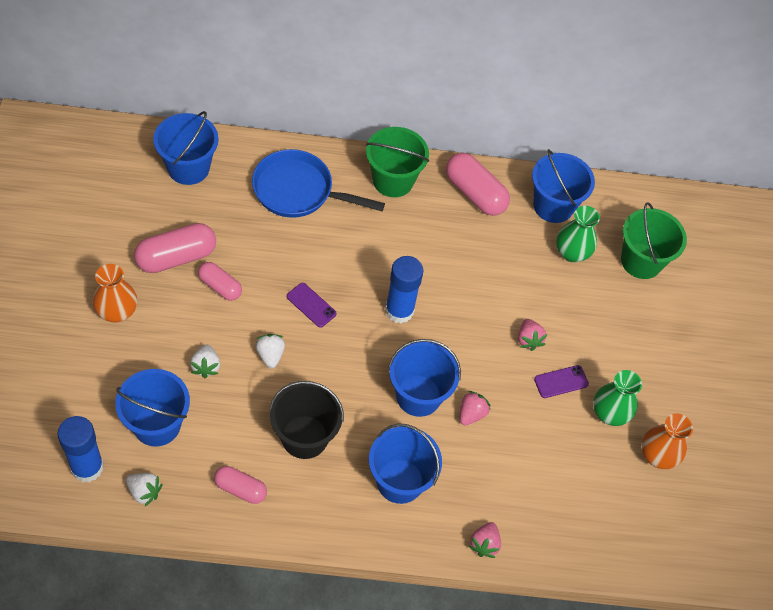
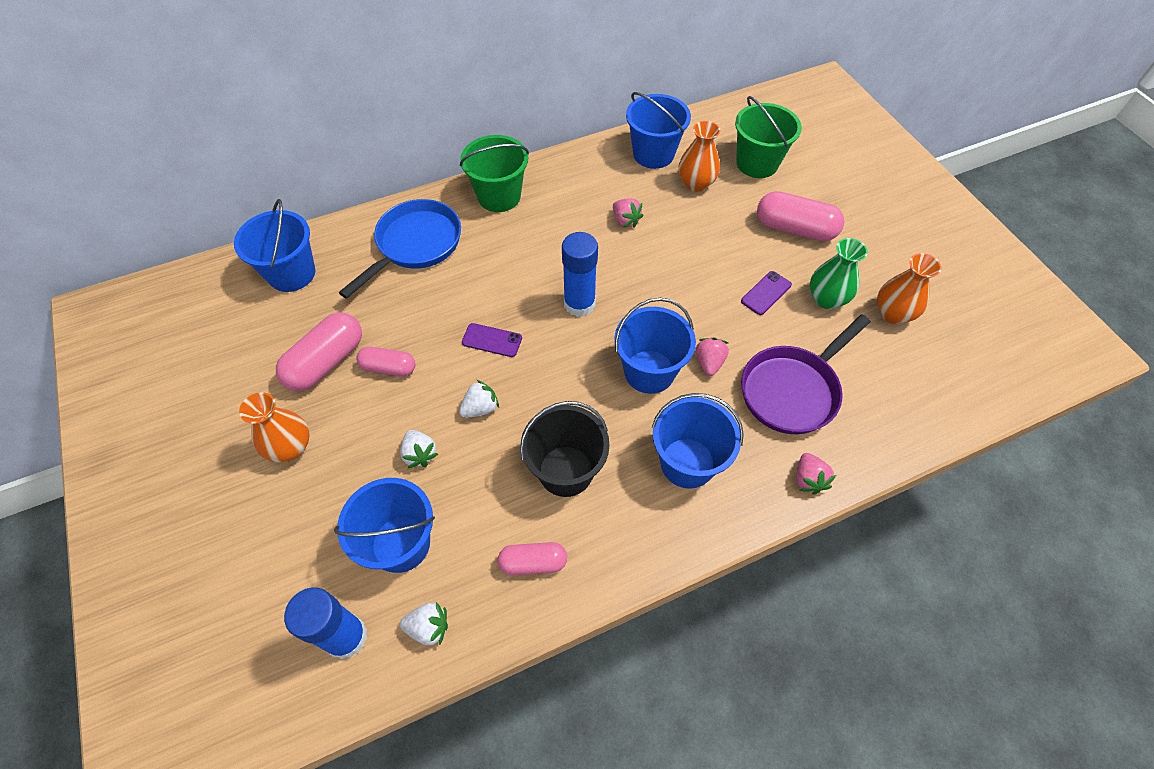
camera: 20 degrees left, 0 degrees up
blue pan [252,149,385,218] -> blue pan turned 135 degrees clockwise [339,199,461,299]
white strawberry [256,334,285,369] -> white strawberry turned 90 degrees clockwise [459,380,499,418]
pink capsule [446,153,510,216] -> pink capsule moved to [757,191,844,241]
pink strawberry [518,319,547,351] -> pink strawberry moved to [613,199,644,228]
green vase [556,206,600,262] -> orange vase [678,121,720,192]
none -> purple pan [741,314,871,434]

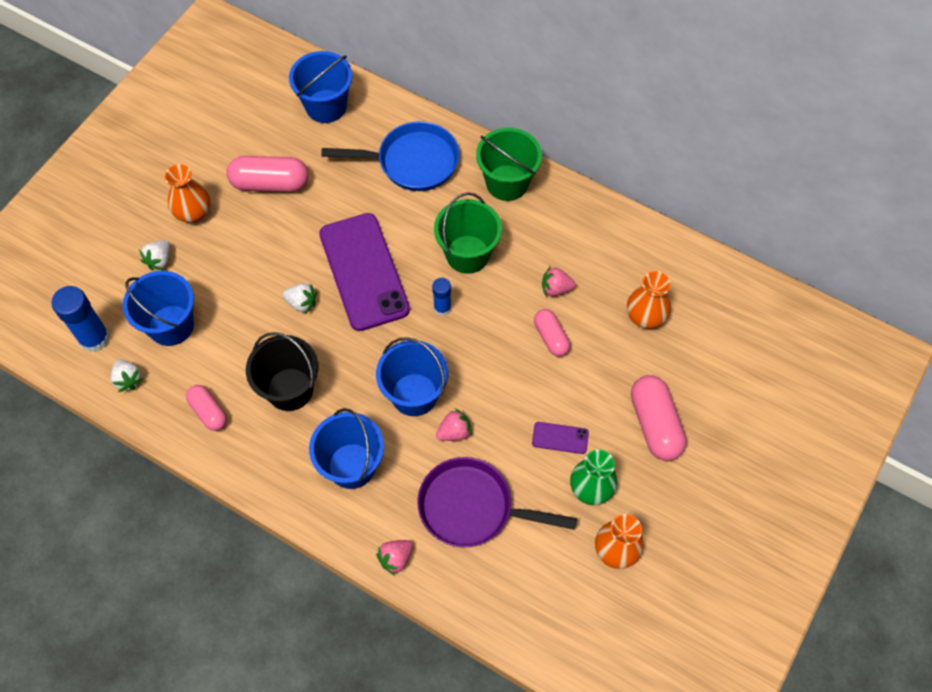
camera: 55 degrees right, 5 degrees up
pink capsule [356,347,415,377] -> pink capsule moved to [534,309,570,357]
white strawberry [400,430,438,468] -> white strawberry moved to [139,240,171,270]
purple phone [462,323,522,357] -> purple phone [319,213,410,331], size x2.45
blue glue stick [562,232,598,317] -> blue glue stick [432,278,451,316], size x0.58
pink strawberry [613,199,644,228] -> pink strawberry turned 75 degrees clockwise [542,266,576,296]
blue bucket [626,92,691,169] -> none
green bucket [735,96,802,178] -> green bucket moved to [434,192,502,274]

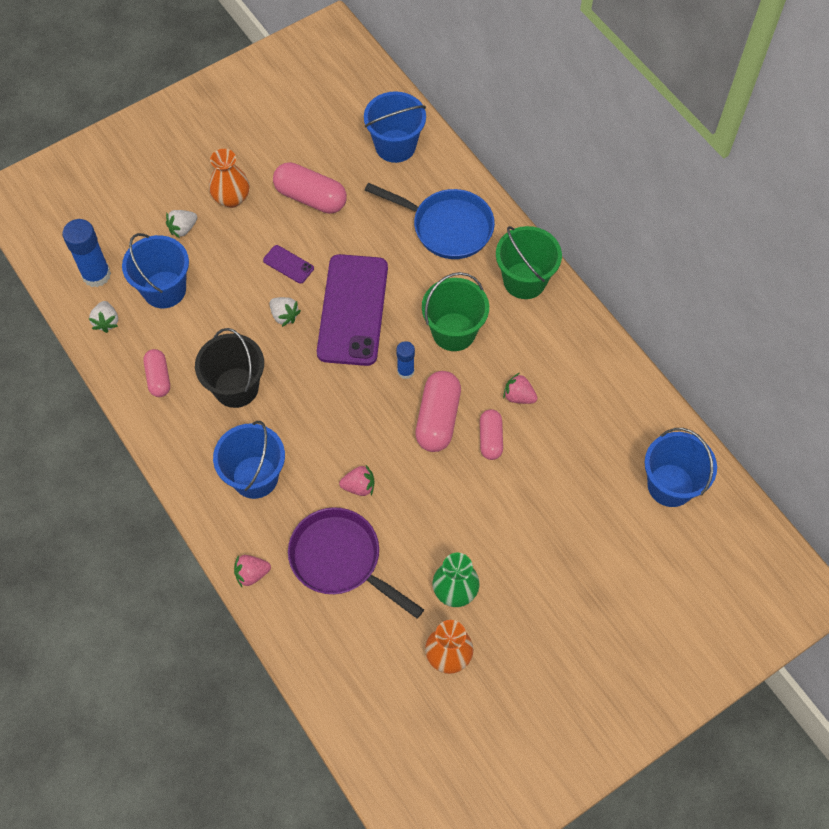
camera: 25 degrees right, 0 degrees up
blue bucket [376,337,449,416] -> blue bucket moved to [645,428,717,507]
purple phone [532,422,589,454] -> purple phone moved to [263,245,314,284]
orange vase [627,271,671,329] -> none
pink capsule [631,375,687,461] -> pink capsule moved to [415,371,461,452]

